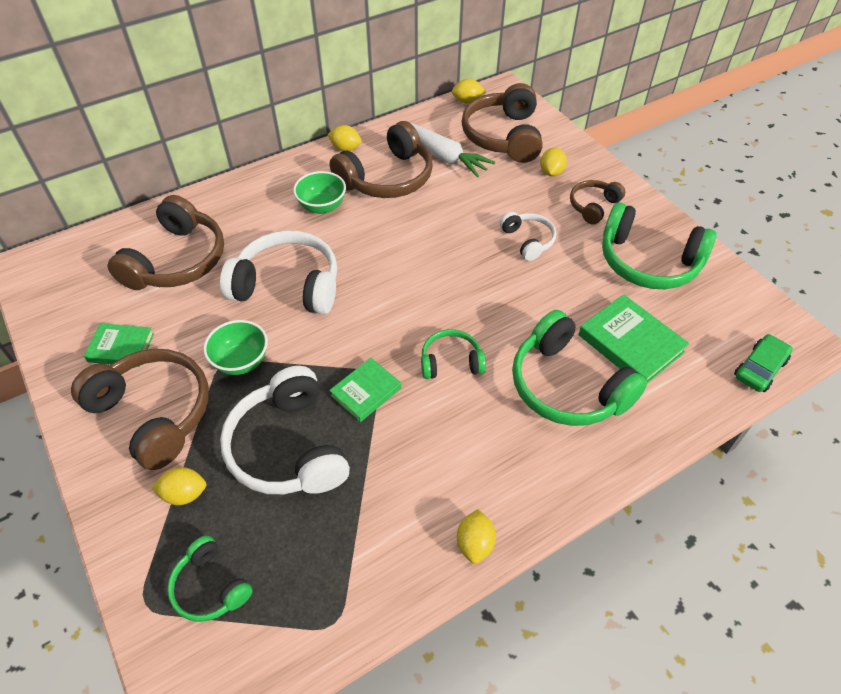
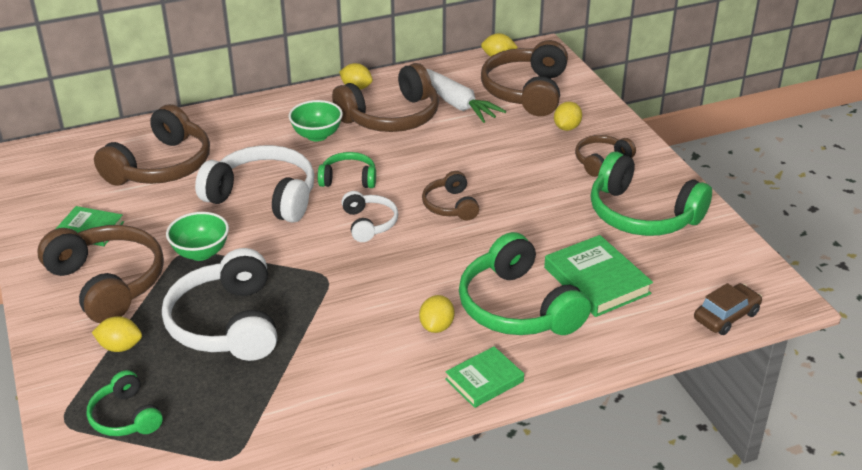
camera: 10 degrees right, 15 degrees down
green book [329,358,401,422] -> green book moved to [445,346,524,408]
green headphones [421,329,486,379] -> green headphones moved to [318,152,376,188]
yellow lemon [457,509,496,564] -> yellow lemon moved to [419,295,455,333]
white headphones [500,212,556,261] -> white headphones moved to [341,191,398,242]
green car [734,334,793,392] -> brown car [694,283,762,335]
none -> brown headphones [422,171,479,220]

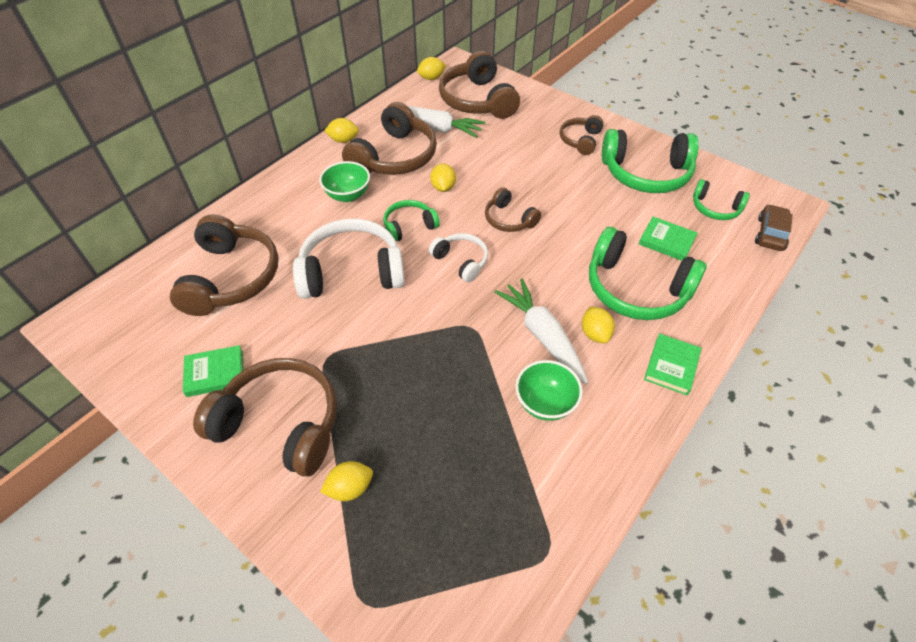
camera: 30 degrees left, 15 degrees up
green headphones [86,370,163,436] -> green headphones moved to [693,179,750,220]
white headphones [162,248,277,361] -> none
green bowl [166,212,229,261] -> green bowl moved to [515,360,583,421]
green book [544,235,653,317] -> green book [639,217,697,261], size x0.64
yellow lemon [554,102,582,131] -> yellow lemon moved to [430,163,456,192]
none -> white carrot [495,278,588,384]

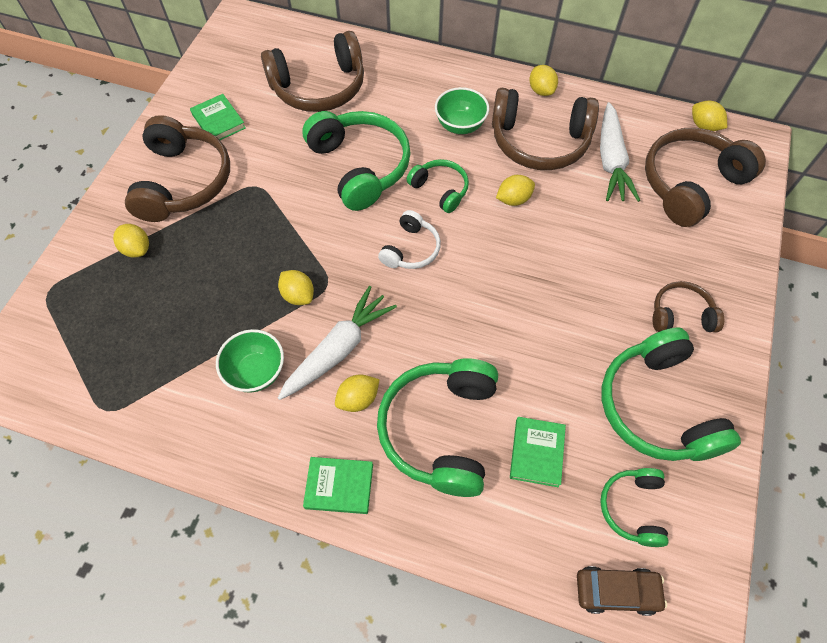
camera: 70 degrees right, 10 degrees up
white headphones [293,219,405,299] -> green headphones [302,111,411,211]
brown headphones [485,187,541,232] -> none
none -> yellow lemon [278,270,314,305]

